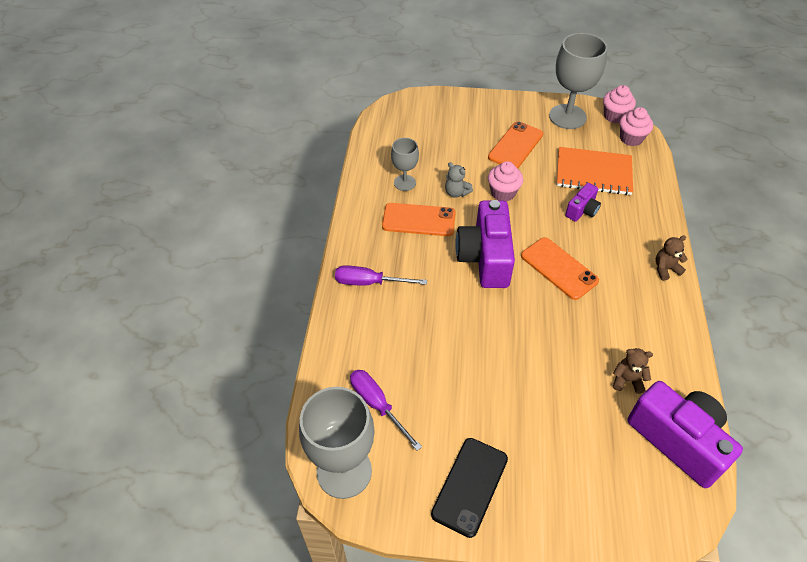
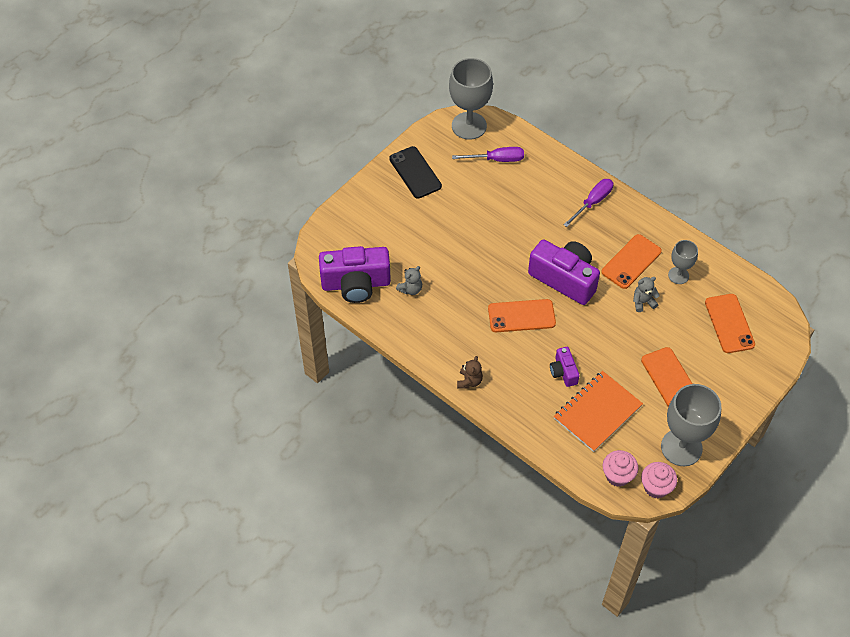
camera: 125 degrees right, 5 degrees up
pink cupcake [488,161,523,202] -> none
brown teddy bear [613,348,653,394] -> grey teddy bear [396,266,422,295]
none -> orange phone [705,294,755,353]

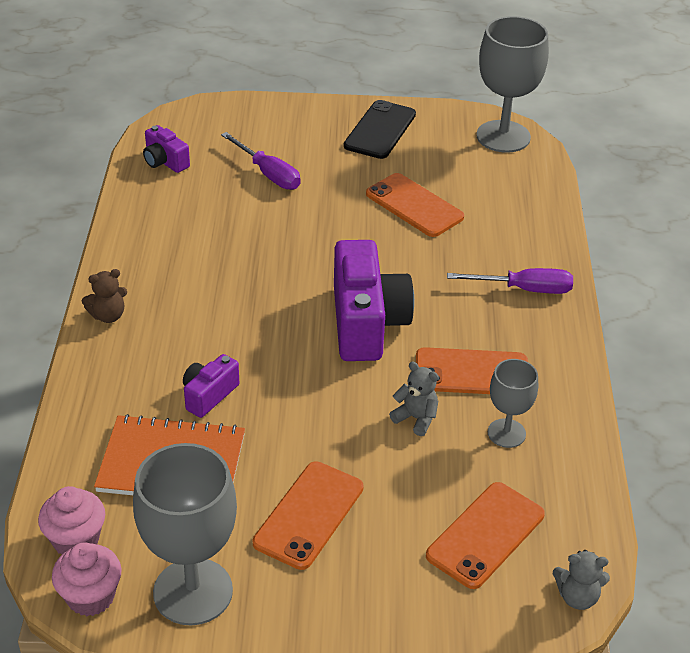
camera: 50 degrees right, 15 degrees down
purple camera [319,246,391,303] -> purple camera [143,125,190,173], size x0.50
grey teddy bear [396,266,422,295] -> grey teddy bear moved to [553,550,610,610]
purple screwdriver [452,147,524,162] -> purple screwdriver moved to [221,132,301,190]
orange phone [488,299,556,332] -> orange phone moved to [366,173,464,237]

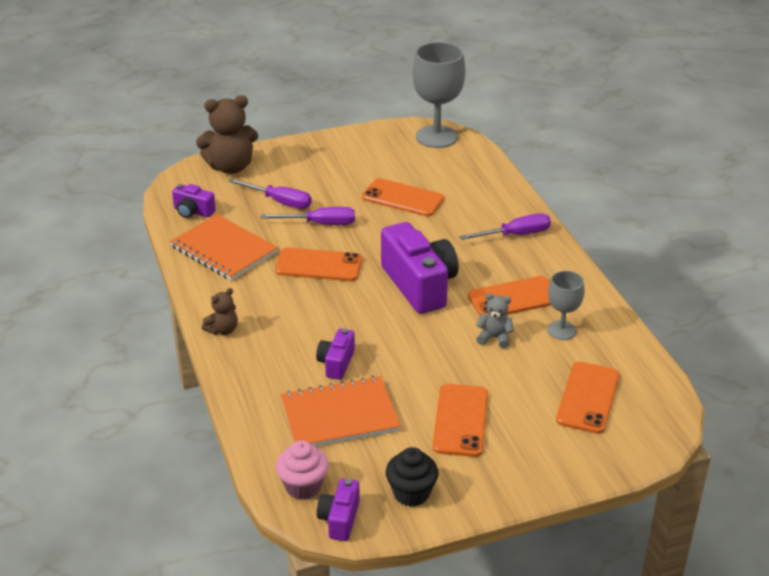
camera: 20 degrees left, 5 degrees down
pink cupcake [52,542,122,616] -> purple camera [317,479,360,541]
grey goblet [133,443,237,625] -> black cupcake [386,447,439,507]
black phone [344,100,416,159] -> none
grey teddy bear [553,550,610,610] -> none
none -> orange notebook [170,214,278,280]
none -> brown teddy bear [196,95,258,174]
none -> purple screwdriver [261,207,355,225]
none -> orange phone [275,248,362,281]

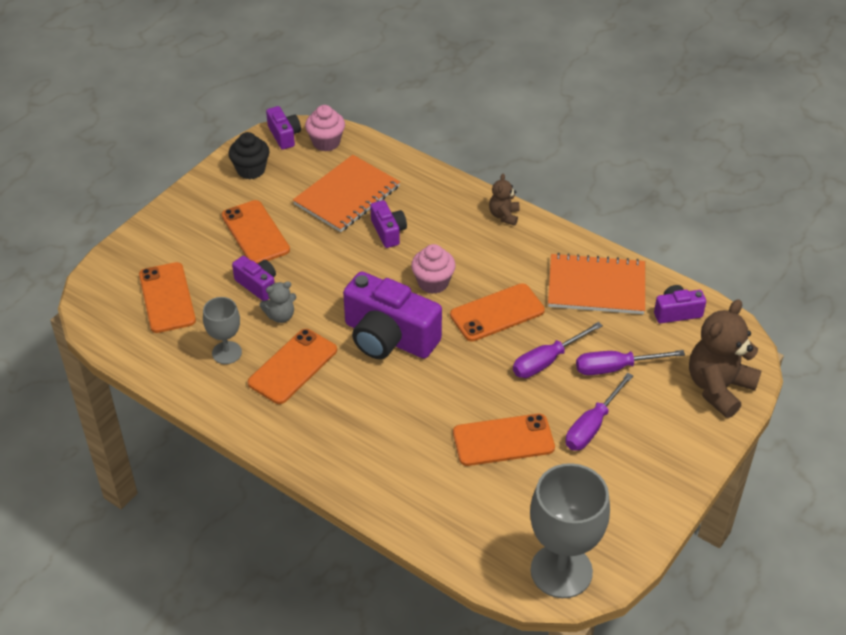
camera: 145 degrees right, 10 degrees up
purple screwdriver [459,213,551,240] -> purple screwdriver moved to [565,373,633,451]
none -> purple camera [232,256,276,301]
none -> pink cupcake [411,244,456,294]

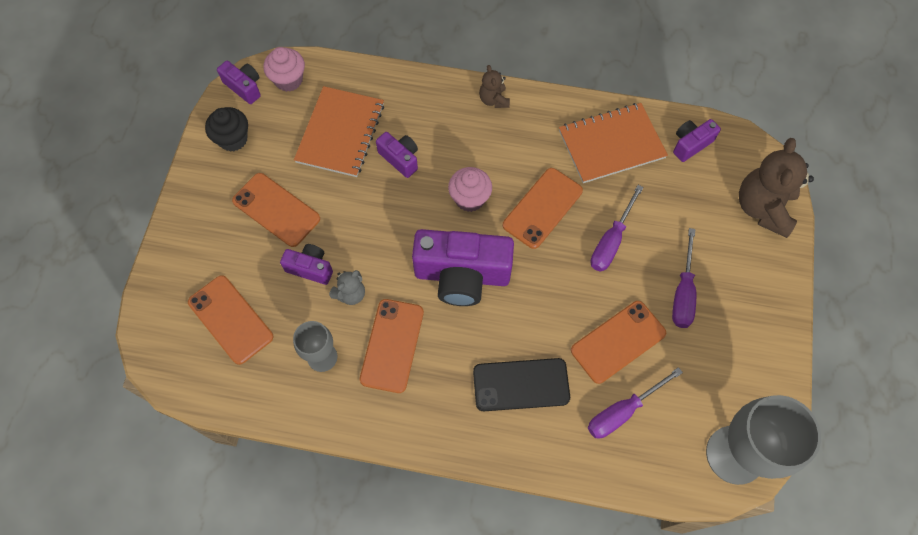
camera: 25 degrees left, 20 degrees up
purple screwdriver [576,350,685,375] -> purple screwdriver moved to [588,367,683,439]
none -> black phone [473,358,570,411]

